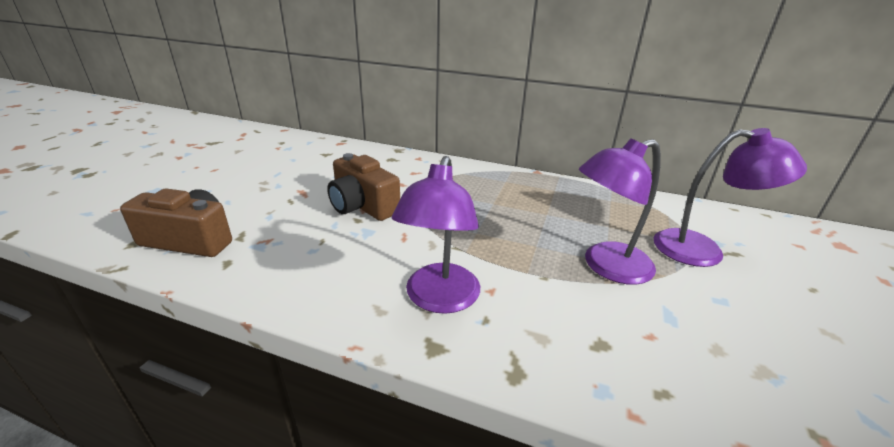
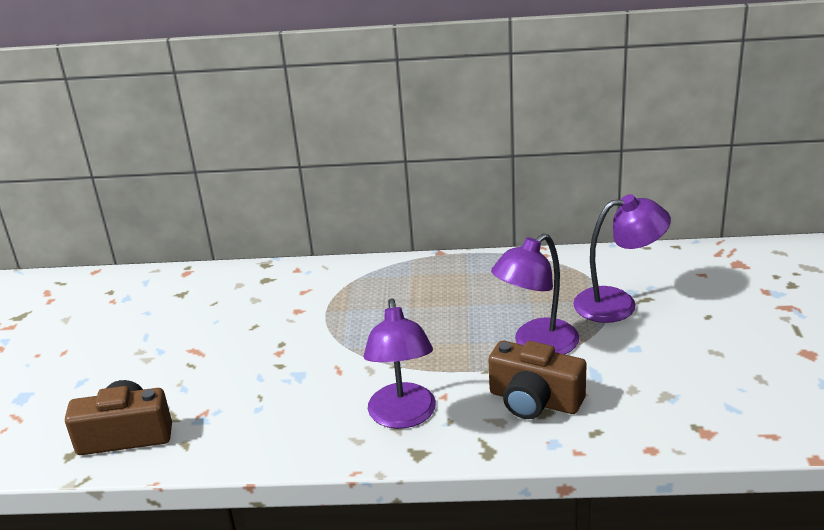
camera: 15 degrees left, 0 degrees up
brown camera [327,153,400,221] -> brown camera moved to [488,341,587,419]

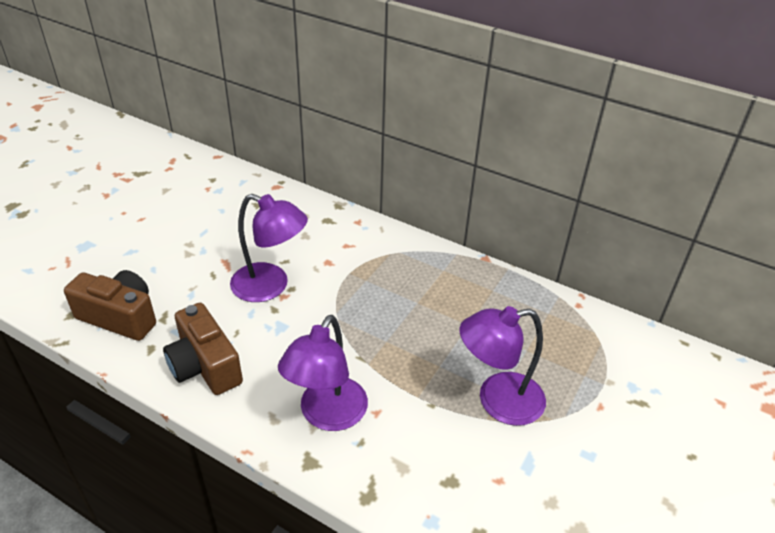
camera: 25 degrees right, 10 degrees up
brown camera [488,341,587,419] -> brown camera moved to [163,303,243,395]
purple lamp [573,194,671,323] -> purple lamp moved to [230,194,308,302]

